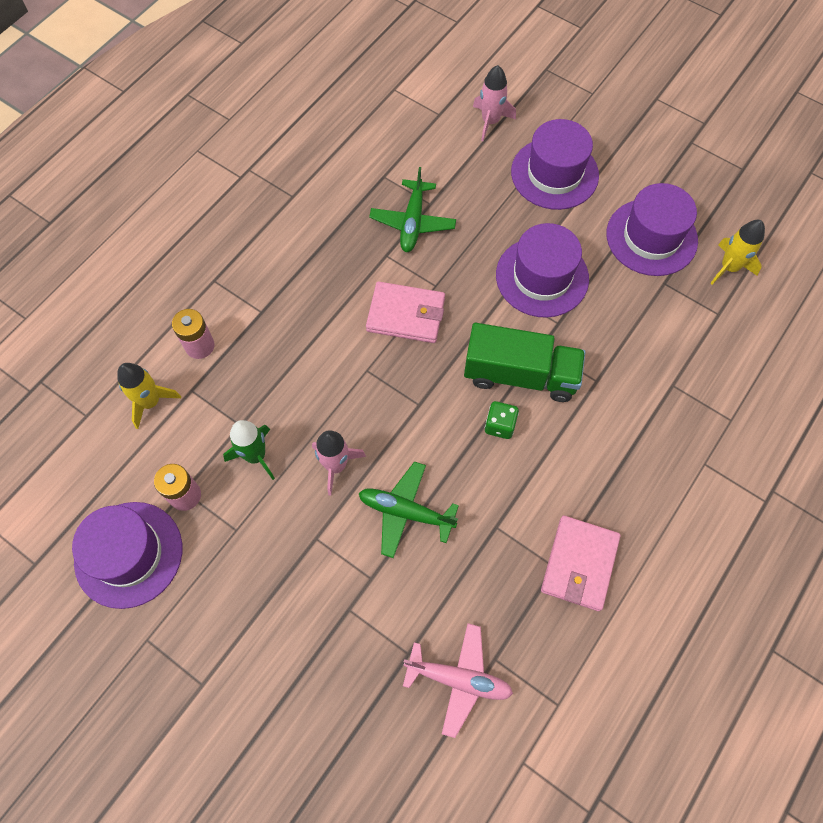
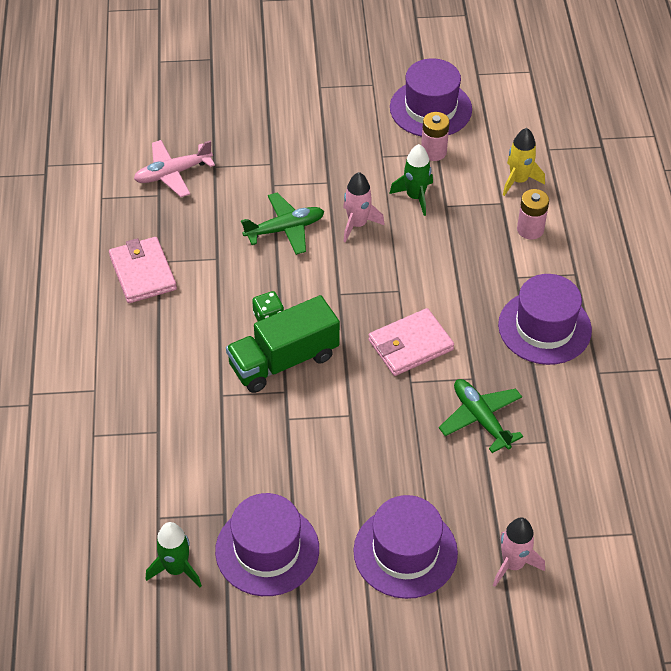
camera: 140 degrees right, 15 degrees down
purple hat [496,223,589,318] -> purple hat moved to [498,274,592,365]
yellow rocket [710,220,765,285] -> green rocket [146,522,202,587]

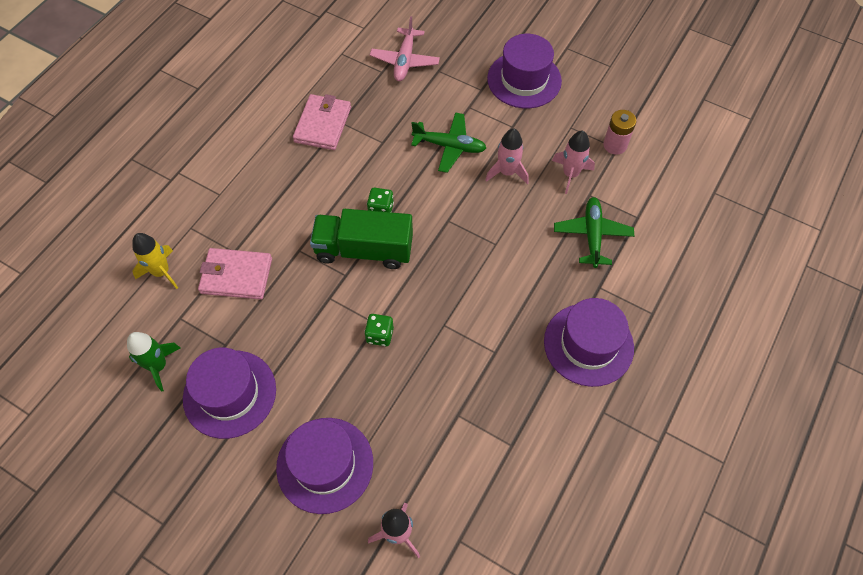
camera: 35 degrees right, 10 degrees up
pink plane [134,140,215,197] -> pink plane turned 90 degrees counterclockwise [370,16,440,81]
pink wallet [368,308,454,376] -> pink wallet moved to [198,248,272,300]
green rocket [389,144,433,216] -> pink rocket [552,131,595,194]
purple hat [390,58,472,137] -> purple hat moved to [487,34,562,108]
green plane [439,379,523,453] -> green plane moved to [554,197,634,268]
yellow rocket [503,128,545,196] -> yellow rocket moved to [132,233,178,289]
pink battery [517,189,549,239] -> none
none -> green dice [364,314,394,346]

